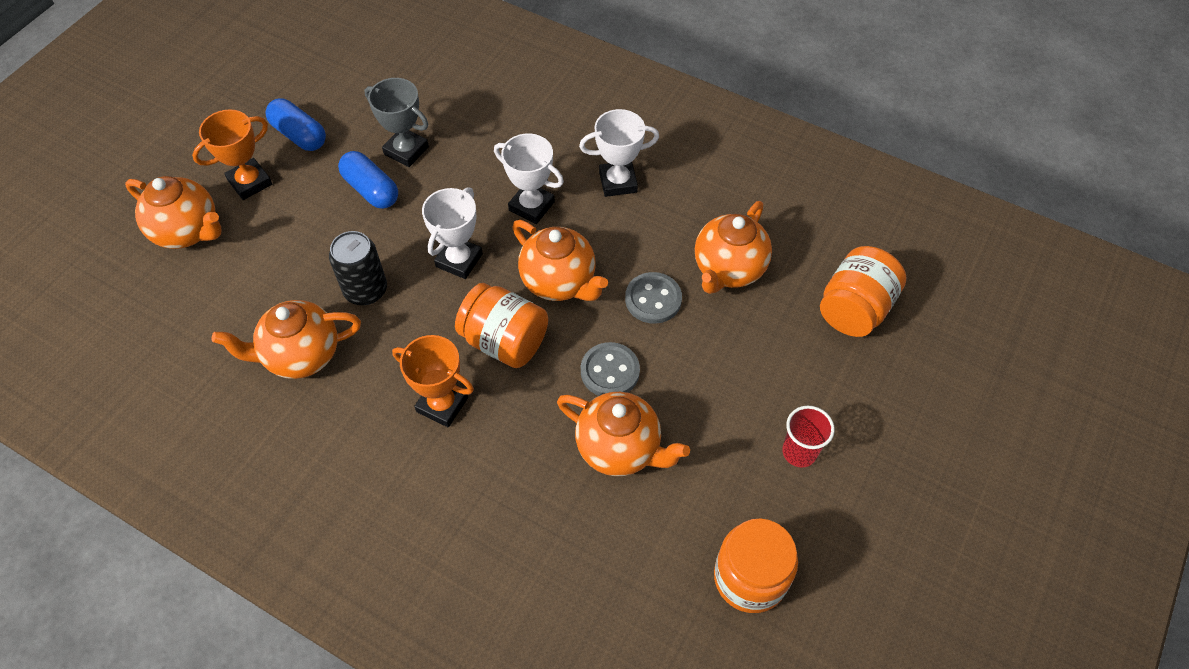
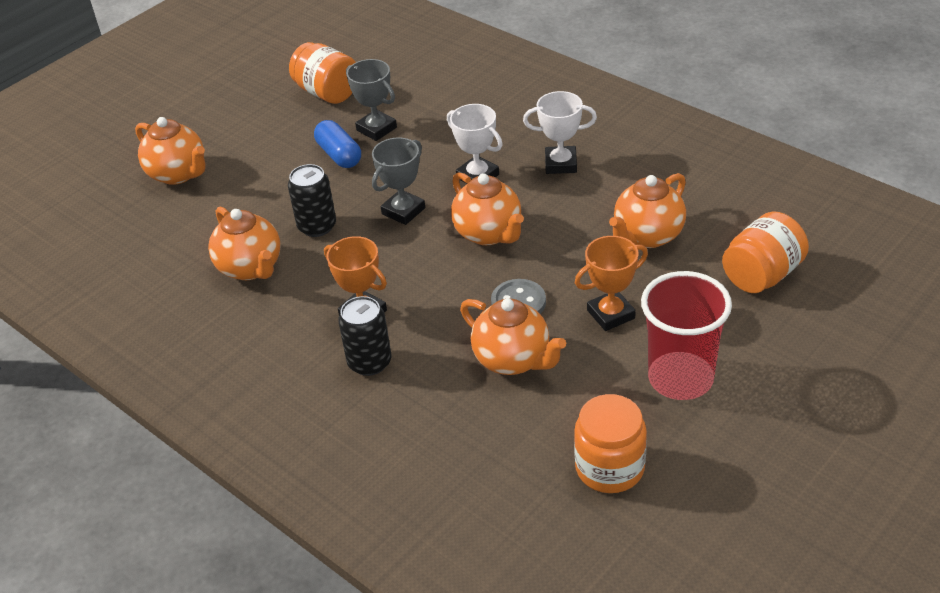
camera: 15 degrees right, 15 degrees down
orange trophy [192,109,272,200] -> orange trophy moved to [575,236,648,331]
orange teapot [211,300,361,379] -> orange teapot turned 120 degrees counterclockwise [208,207,281,280]
blue capsule [265,98,326,151] -> none
white trophy [422,187,483,279] -> grey trophy [372,138,425,225]
orange jar [455,283,548,368] -> orange jar moved to [289,42,356,104]
grey button [625,272,682,324] -> none
red cup [782,406,835,467] -> red cup [641,271,732,400], size x1.95
none -> black can [338,296,391,376]

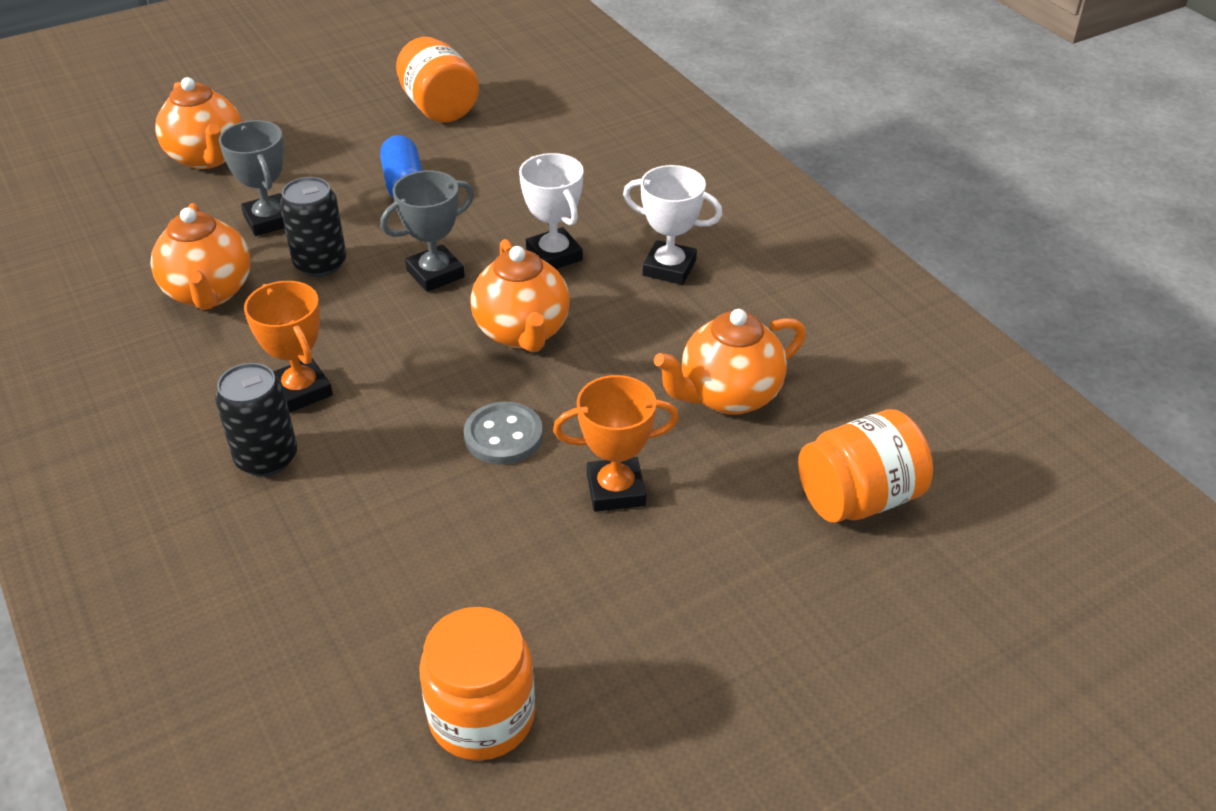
camera: 15 degrees right, 0 degrees up
grey trophy [346,59,397,141] -> grey trophy moved to [219,120,285,236]
orange teapot [460,298,566,375] -> none
red cup [641,271,732,400] -> none

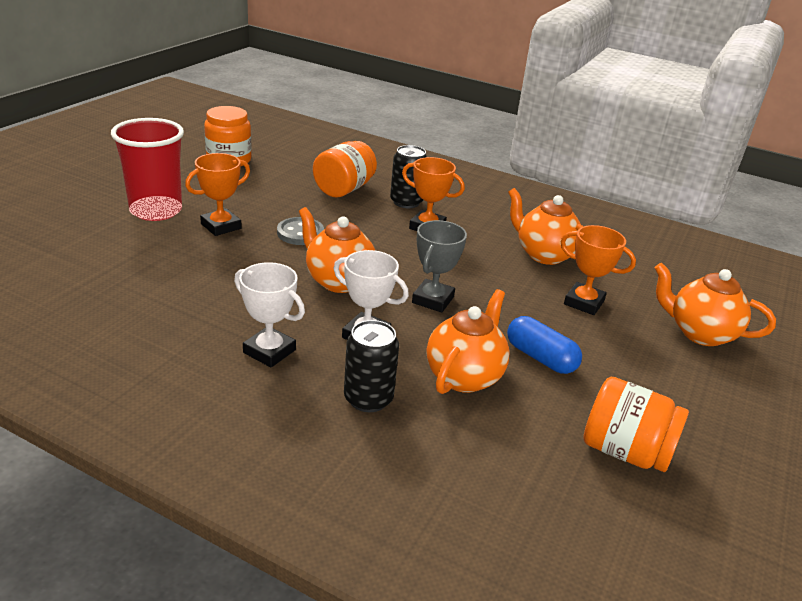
camera: 145 degrees right, 10 degrees down
grey trophy [219,120,285,236] -> orange trophy [560,225,636,315]
black can [280,177,346,277] -> black can moved to [344,320,399,412]
white trophy [623,165,722,285] -> white trophy turned 45 degrees clockwise [234,262,305,367]
orange teapot [654,309,806,415] -> orange teapot moved to [427,289,510,394]
orange jar [798,409,933,522] -> orange jar moved to [313,141,377,198]
none -> red cup [111,118,184,221]

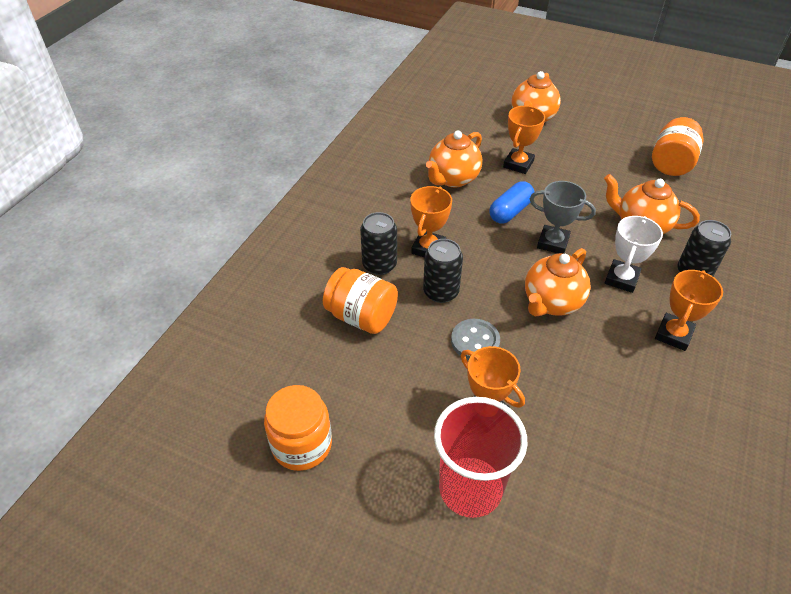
camera: 90 degrees left, 15 degrees up
white trophy [234,262,305,367] -> orange trophy [655,270,723,351]
blue capsule [507,316,582,374] -> blue capsule moved to [489,182,535,224]
none -> black can [423,239,463,303]

